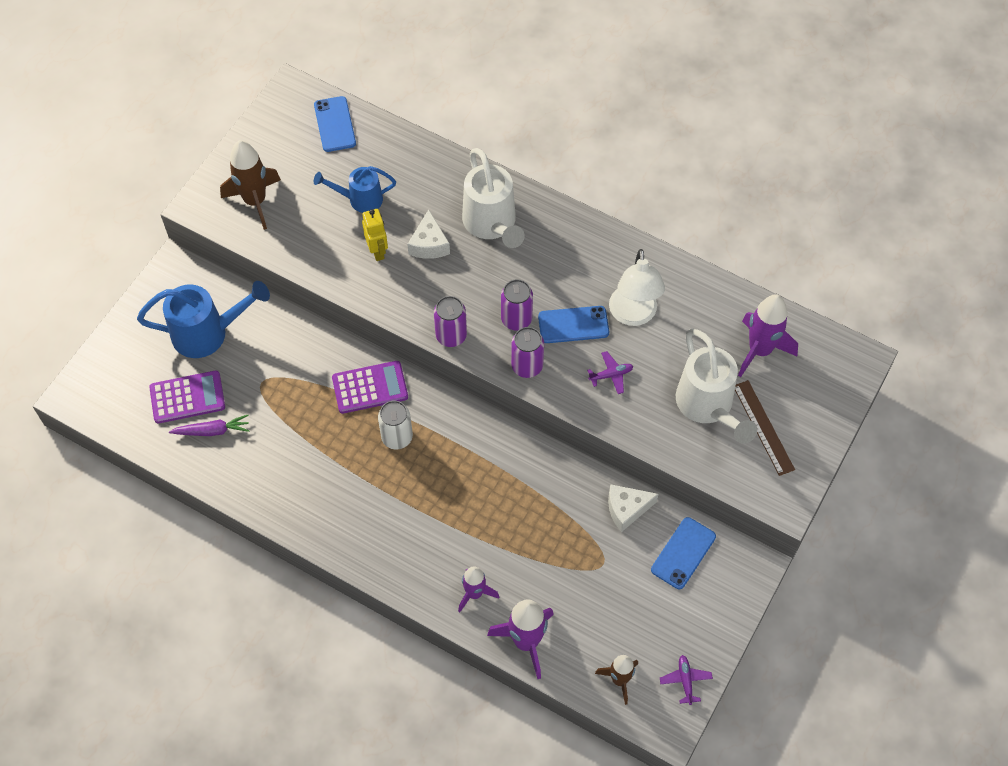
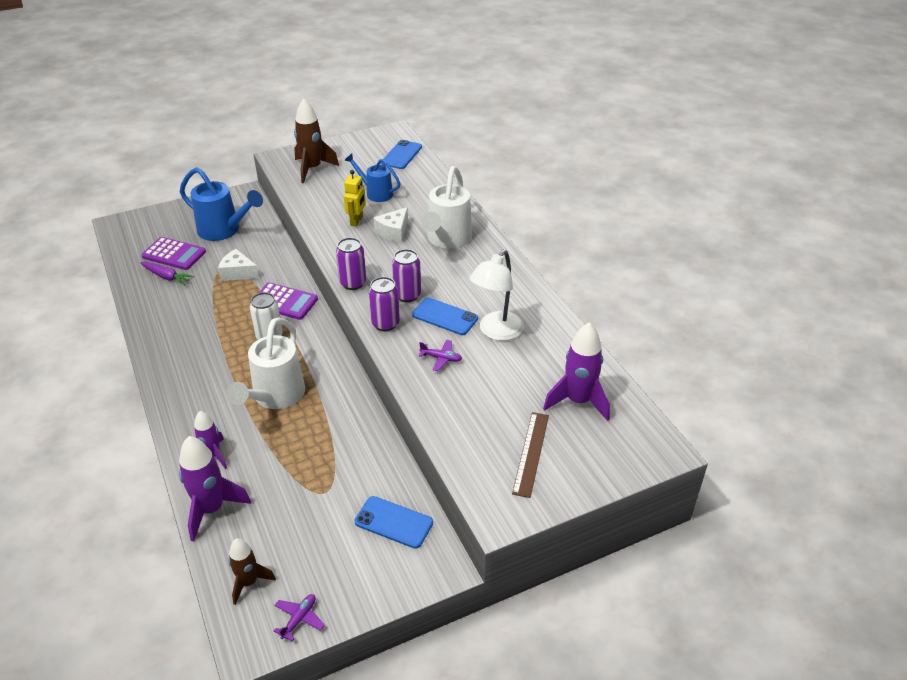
camera: 35 degrees right, 20 degrees down
white cheese [608,484,659,532] -> white cheese moved to [218,249,259,281]
blue phone [651,517,716,589] -> blue phone turned 45 degrees clockwise [355,496,433,549]
white watering can [676,329,757,443] -> white watering can moved to [227,317,306,409]

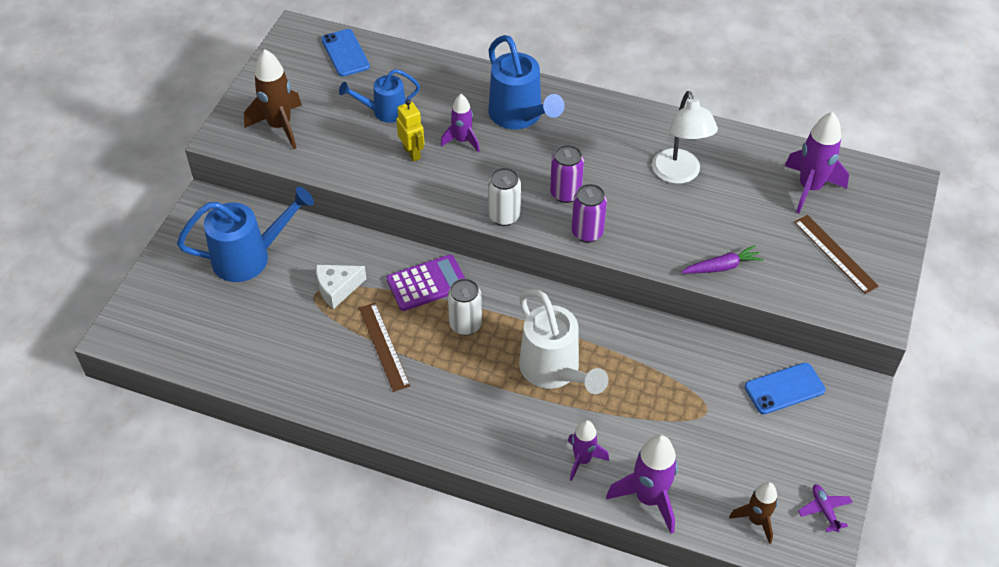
camera: 45 degrees left, 10 degrees up
purple carrot [140,262,194,285] -> purple carrot moved to [681,245,764,274]
purple calculator [141,237,206,270] -> none
purple can [336,238,366,290] -> white can [488,168,521,226]
white cheese [374,207,408,242] -> purple rocket [441,94,480,152]
blue phone [412,297,478,335] -> none
purple plane [419,340,462,371] -> none
white watering can [422,166,472,249] -> blue watering can [488,35,565,129]
none -> brown ruler [359,303,410,392]

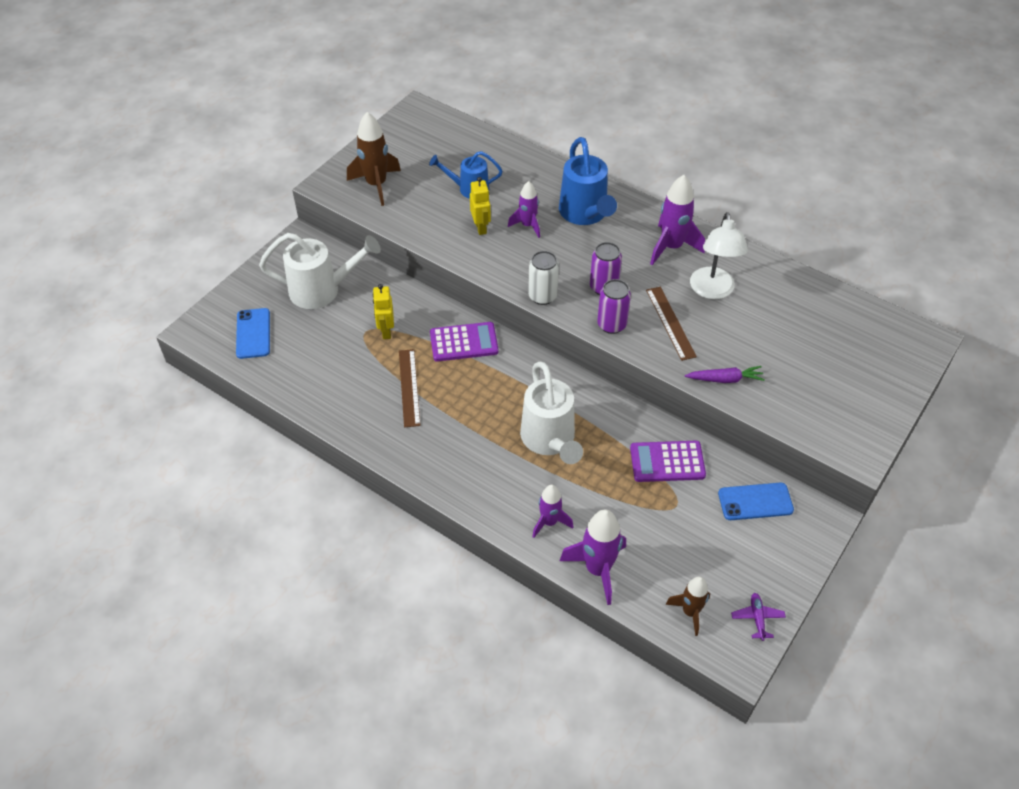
camera: 15 degrees right, 0 degrees up
blue watering can [177,187,314,282] -> white watering can [259,233,381,309]
white cheese [316,265,367,309] -> yellow robot [373,284,394,339]
blue phone [321,29,370,77] -> blue phone moved to [236,308,270,359]
white can [448,278,482,335] -> none
purple rocket [785,112,849,213] -> purple rocket moved to [650,175,705,265]
brown ruler [794,215,879,294] -> brown ruler moved to [646,287,697,361]
none -> purple calculator [630,441,706,482]

